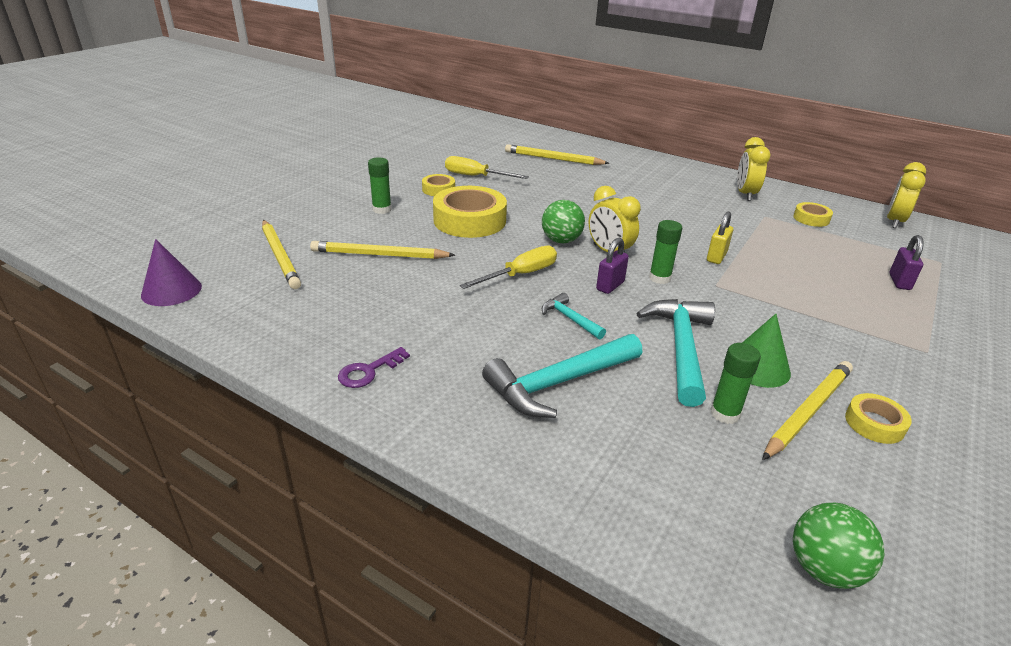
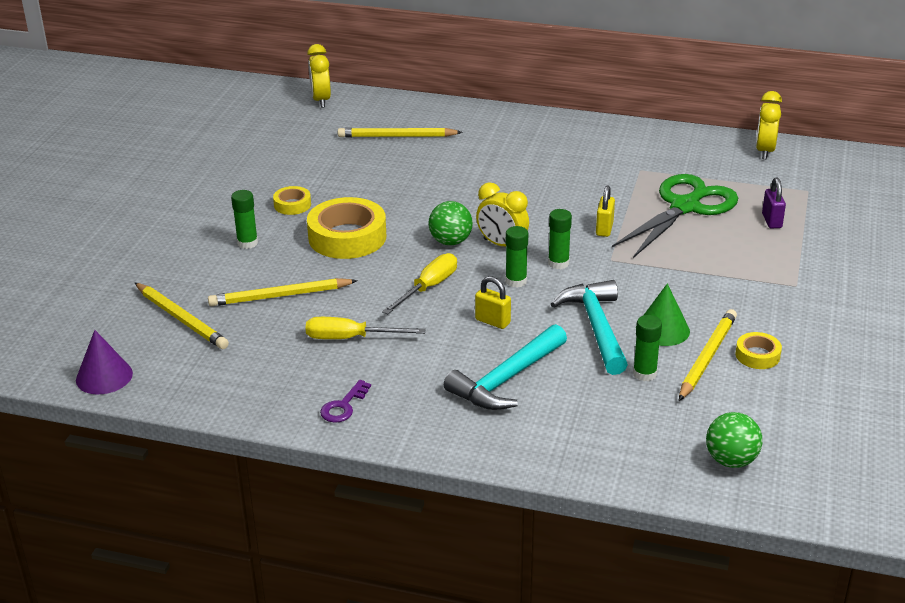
camera: 15 degrees left, 0 degrees up
yellow screwdriver [445,156,529,179] -> yellow screwdriver moved to [305,317,426,339]
turquoise hammer [542,293,606,339] -> yellow padlock [475,276,511,329]
purple padlock [596,238,629,294] -> green glue stick [505,226,528,287]
yellow clock [737,137,771,201] -> yellow clock moved to [307,44,331,108]
yellow tape [793,202,833,227] -> none
none -> green scissors [612,174,738,258]

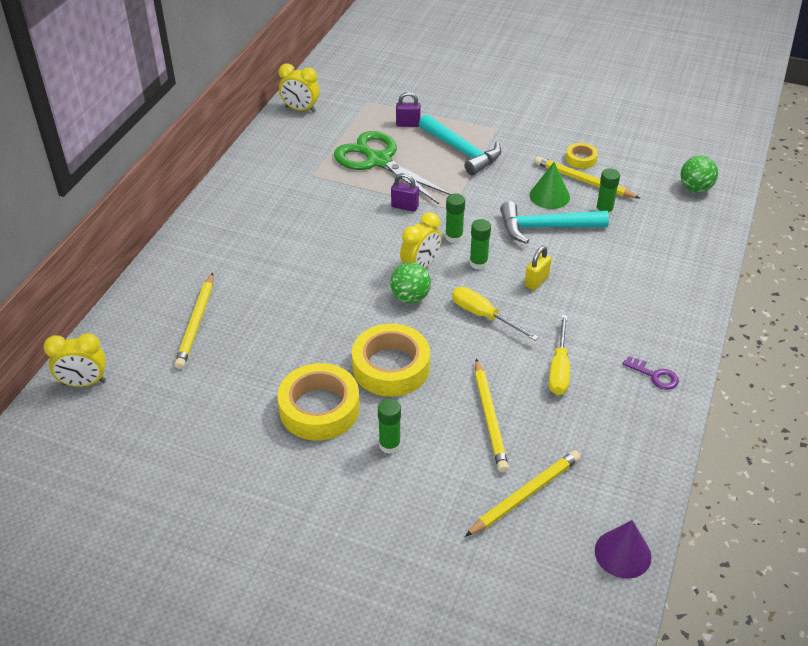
camera: 85 degrees left, 10 degrees up
yellow tape [273,186,311,215] -> yellow tape [277,363,360,440], size x2.02
turquoise hammer [444,324,567,410] -> turquoise hammer moved to [419,114,501,175]
yellow padlock [596,185,615,237] -> purple padlock [391,173,419,212]

